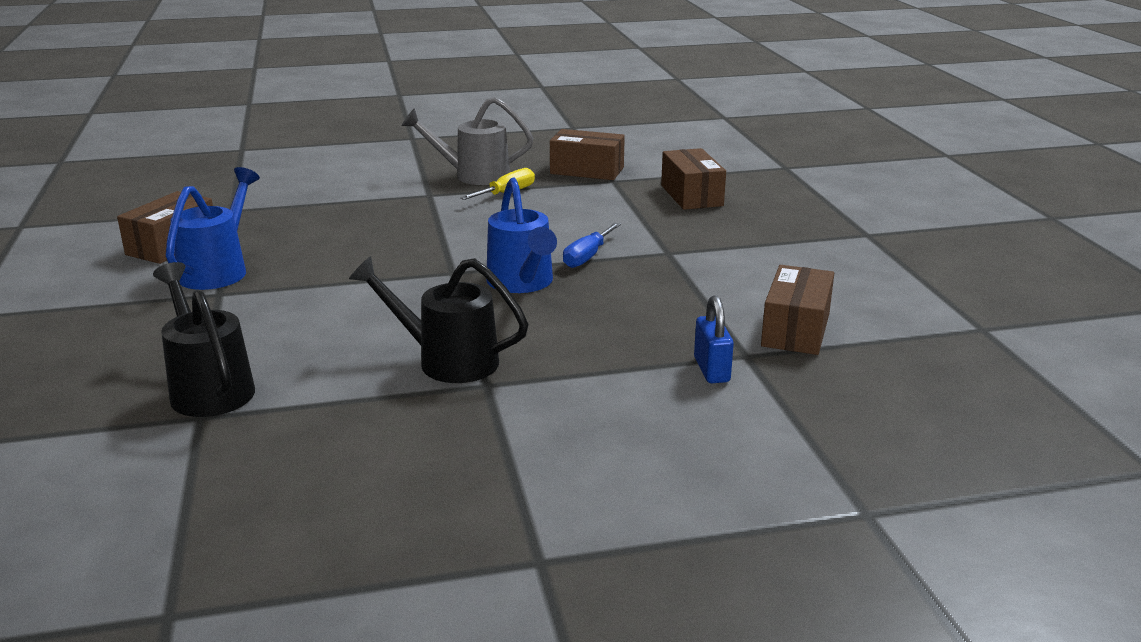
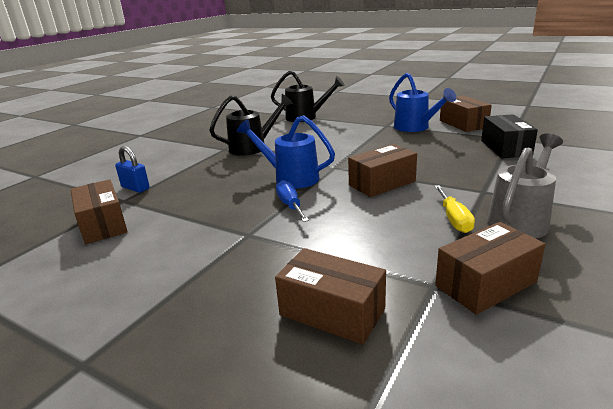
camera: 135 degrees right, 0 degrees up
none -> brown box [348,144,417,197]
none -> black box [481,114,538,158]

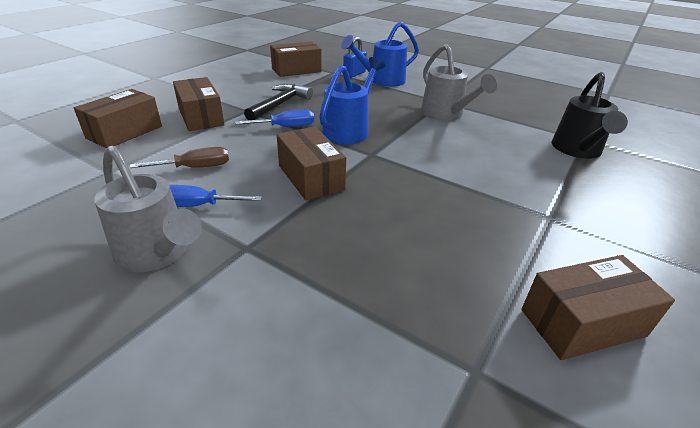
camera: 90 degrees right, 10 degrees up
black watering can [209,94,293,156] -> grey watering can [421,44,497,121]
blue watering can [389,73,456,132] -> blue watering can moved to [341,22,419,87]
yellow screwdriver [434,185,475,233] -> blue screwdriver [169,185,262,207]
brown box [435,222,545,315] -> brown box moved to [173,77,225,131]
black box [481,114,538,158] -> none
none -> brown screwdriver [130,147,229,168]
none -> black hammer [244,84,313,120]

